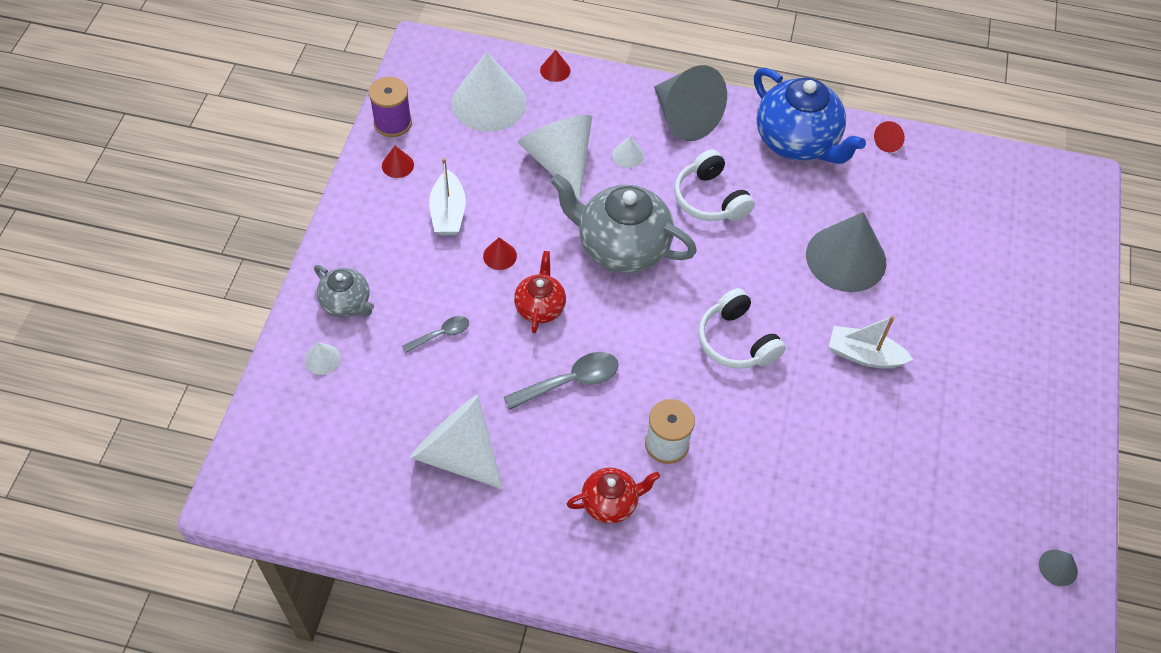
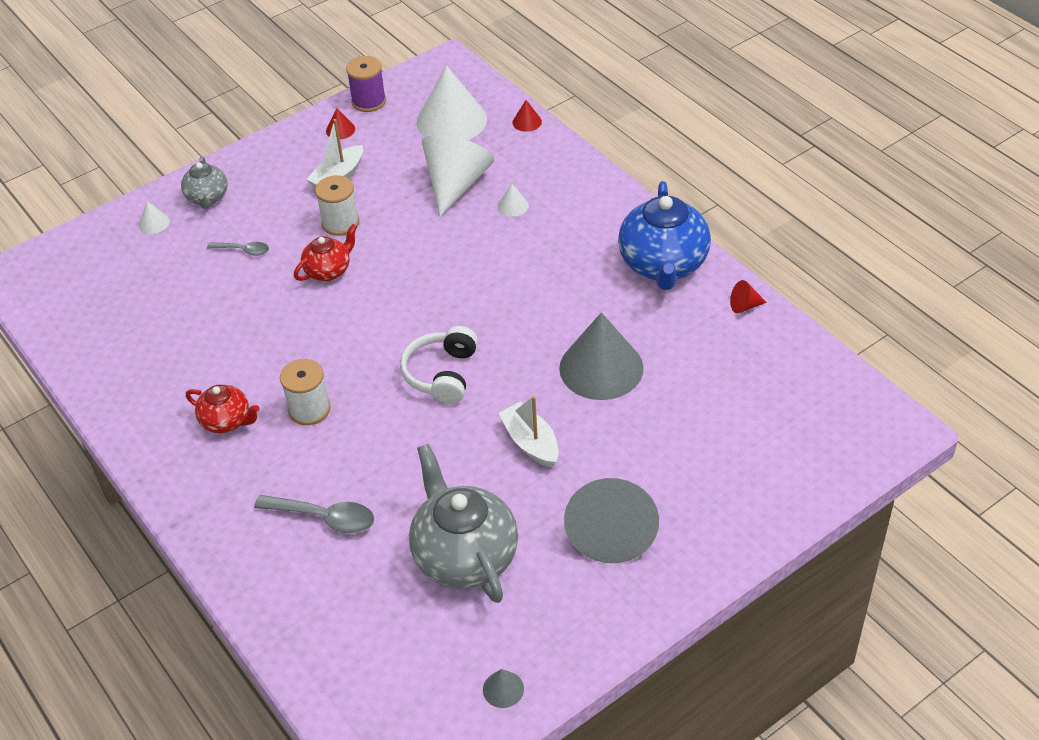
camera: 45 degrees right, 10 degrees down
white cone [410,395,503,490] -> none
red cone [483,237,517,270] -> white spool [315,175,359,236]
grey spoon [504,352,619,410] -> grey spoon moved to [254,495,374,533]
grey teapot [550,174,697,273] -> grey teapot moved to [409,444,518,603]
grey cone [654,65,727,141] -> grey cone moved to [564,478,659,563]
white headphones [674,149,755,221] -> none

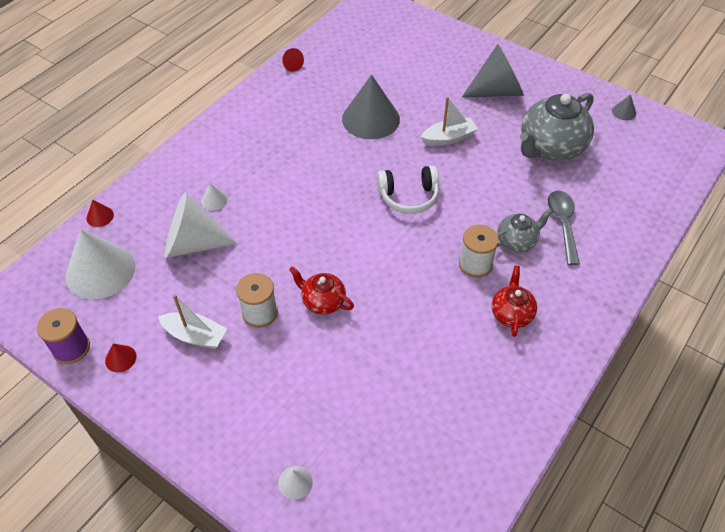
camera: 110 degrees left, 5 degrees up
grey teapot [181,156,228,209] -> grey teapot moved to [497,209,553,252]
grey spoon [207,242,269,256] -> none
white boat [499,396,559,468] -> white boat turned 150 degrees counterclockwise [421,97,478,146]
blue teapot [618,181,711,290] -> none

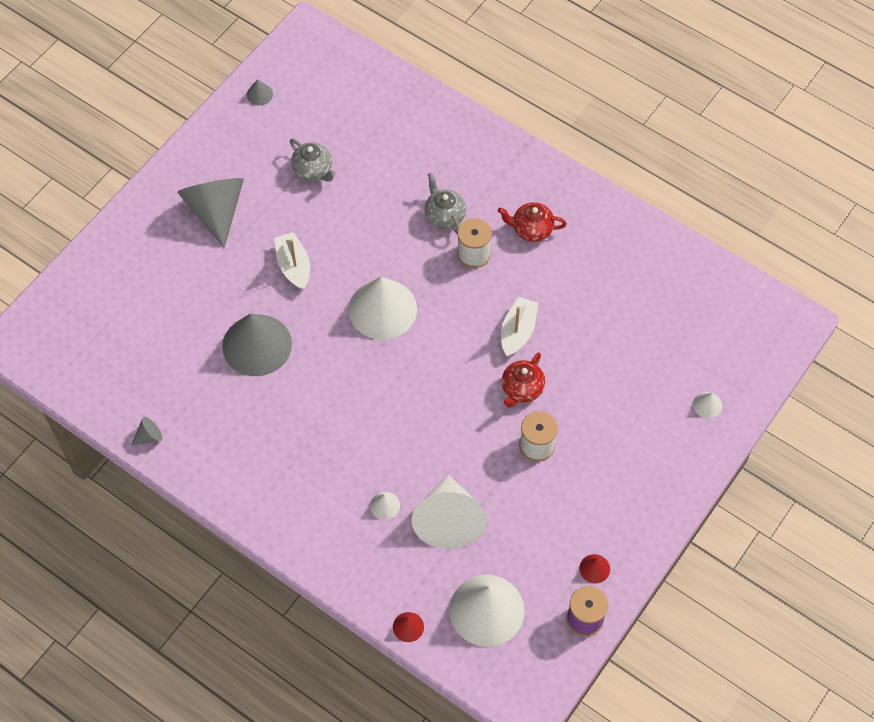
camera: 90 degrees left, 10 degrees up
white boat [158,295,227,349] -> white boat moved to [501,297,538,357]
red cone [282,48,304,72] -> grey cone [132,417,163,445]
white headphones [377,166,439,214] -> white cone [349,277,417,340]
grey teapot [520,93,594,161] -> grey teapot [290,139,336,181], size x0.54
grey spoon [548,191,580,265] -> none

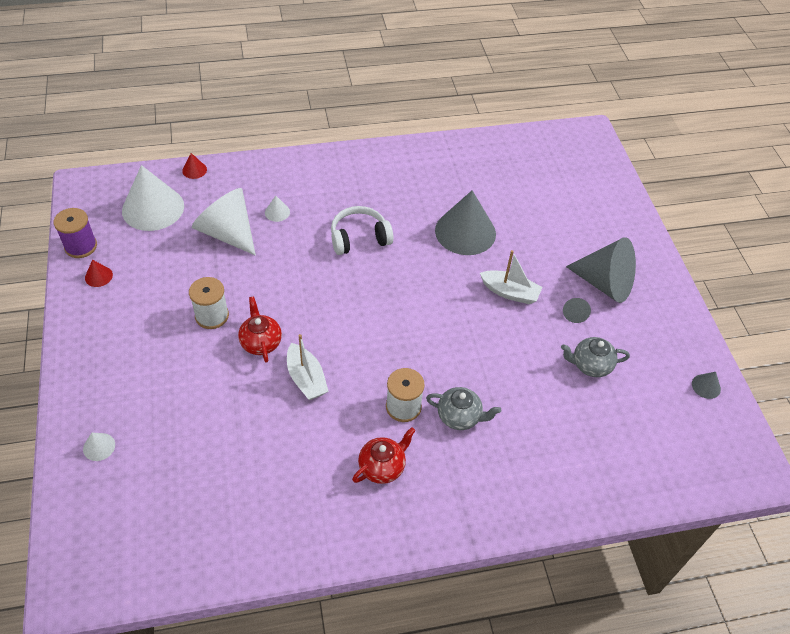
camera: 130 degrees right, 10 degrees down
grey cone [132,417,163,445] -> grey cone moved to [563,298,591,323]
white cone [349,277,417,340] -> none
none -> white headphones [331,206,394,255]

